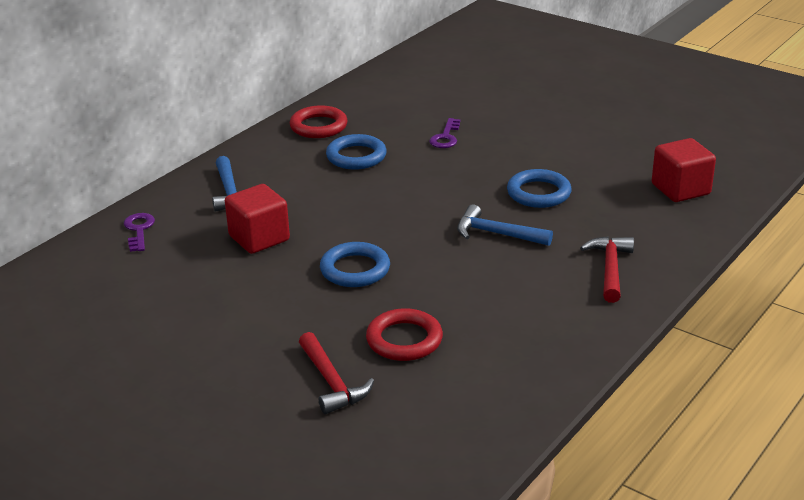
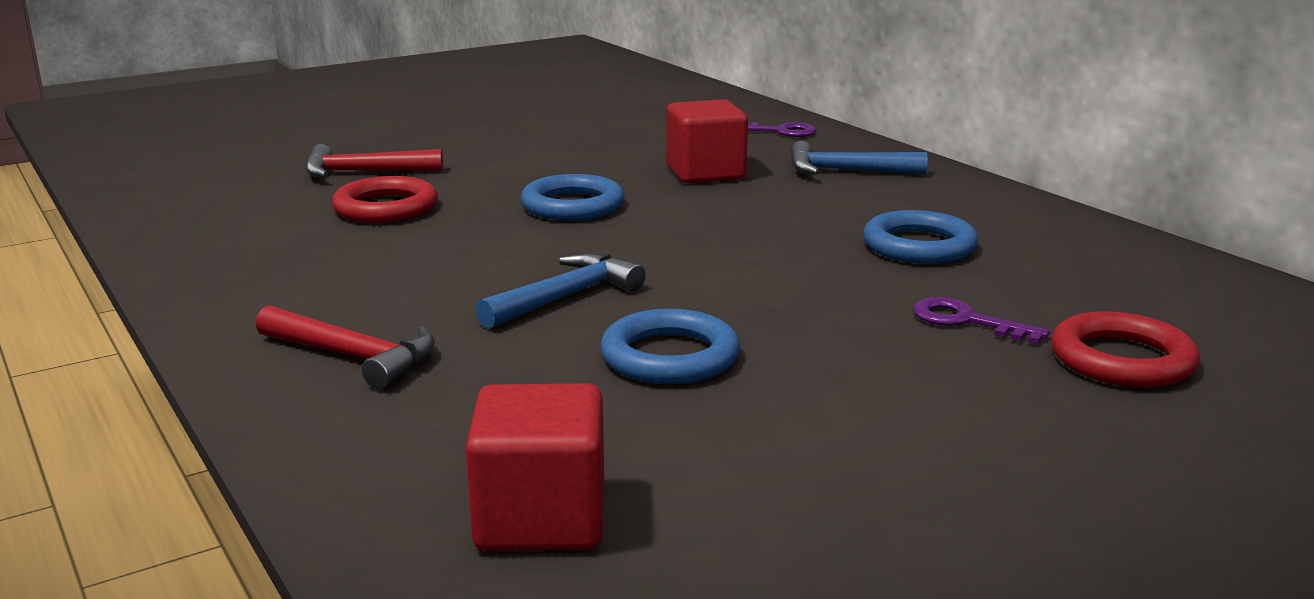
camera: 110 degrees right, 10 degrees down
red ring [290,105,348,138] -> red ring moved to [1051,311,1200,388]

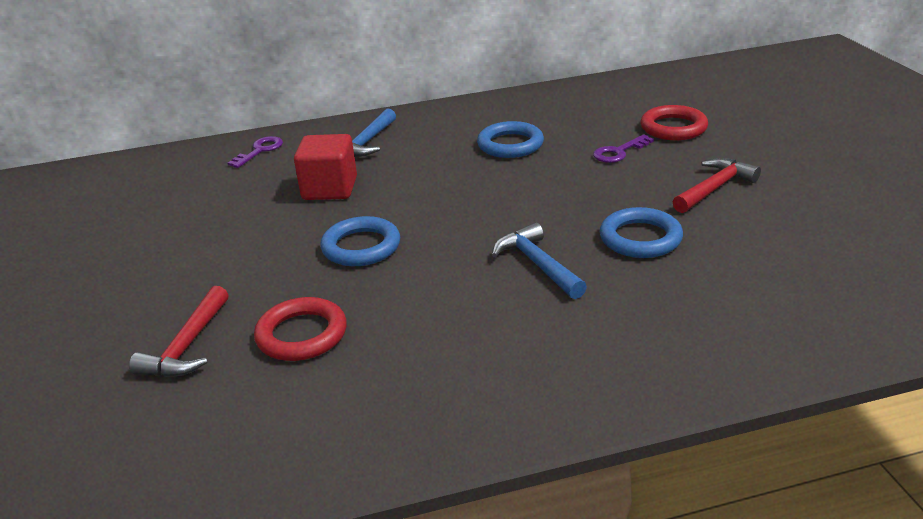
camera: 70 degrees left, 10 degrees up
red hammer [256,305,435,390] -> red hammer moved to [673,158,761,213]
red cube [465,383,604,551] -> none

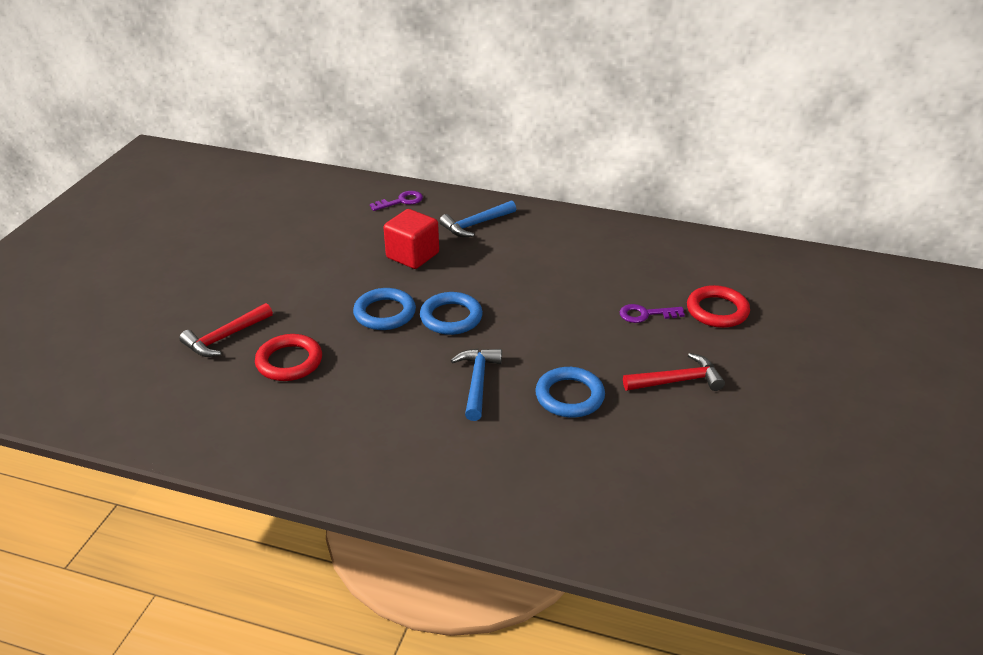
camera: 30 degrees right, 5 degrees up
blue ring [477,121,544,158] -> blue ring moved to [420,292,483,335]

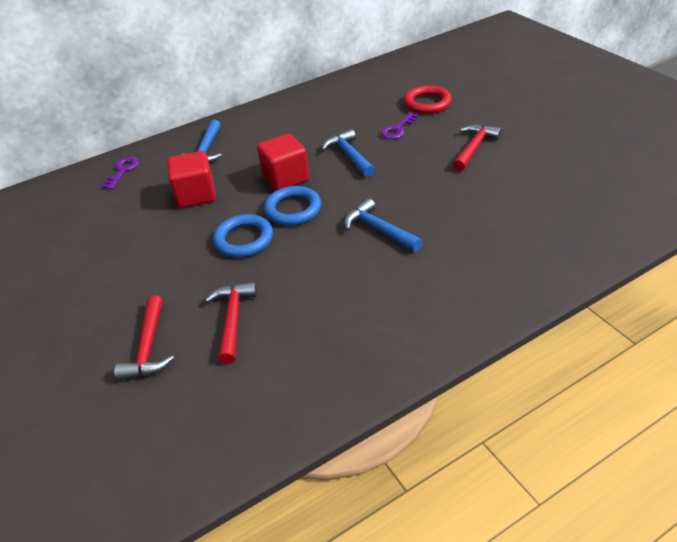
camera: 45 degrees left, 5 degrees up
red ring [255,334,322,381] -> red hammer [205,282,257,364]
blue ring [535,367,605,418] -> none
none -> red cube [257,134,309,190]
none -> blue hammer [322,129,375,177]

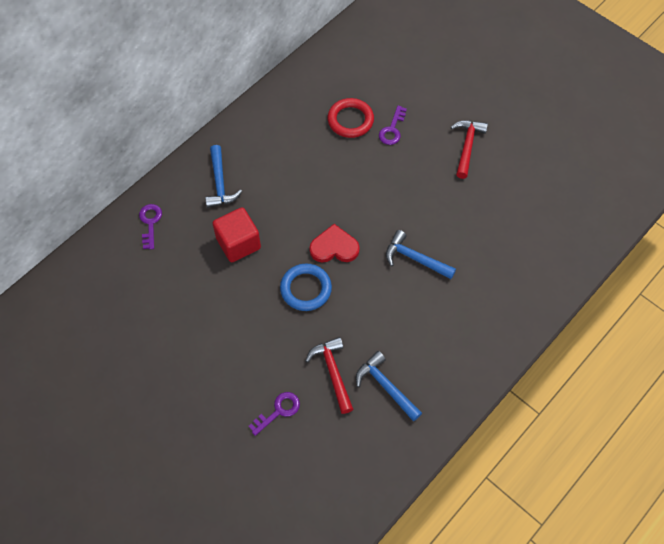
camera: 20 degrees left, 20 degrees up
red hammer [114,295,174,380] -> purple key [249,392,300,436]
red cube [257,134,309,190] -> none
blue ring [264,186,321,226] -> red heart [309,224,360,263]
blue hammer [322,129,375,177] -> blue hammer moved to [356,351,422,422]
red ring [404,85,452,114] -> red ring moved to [327,98,374,138]

